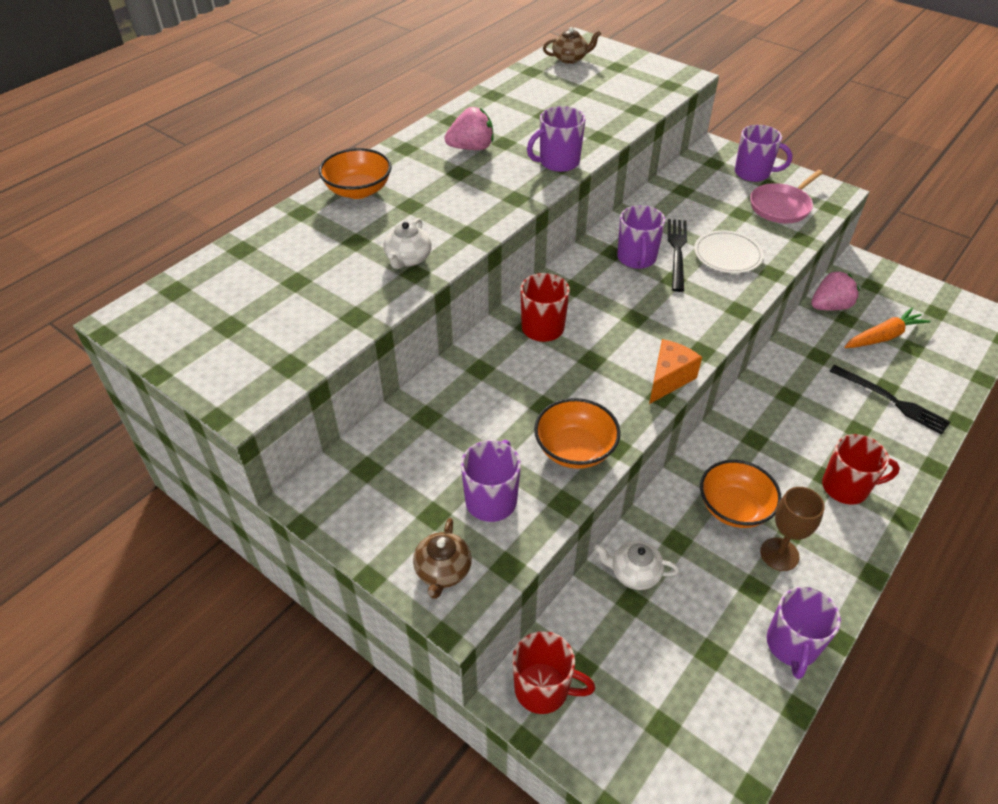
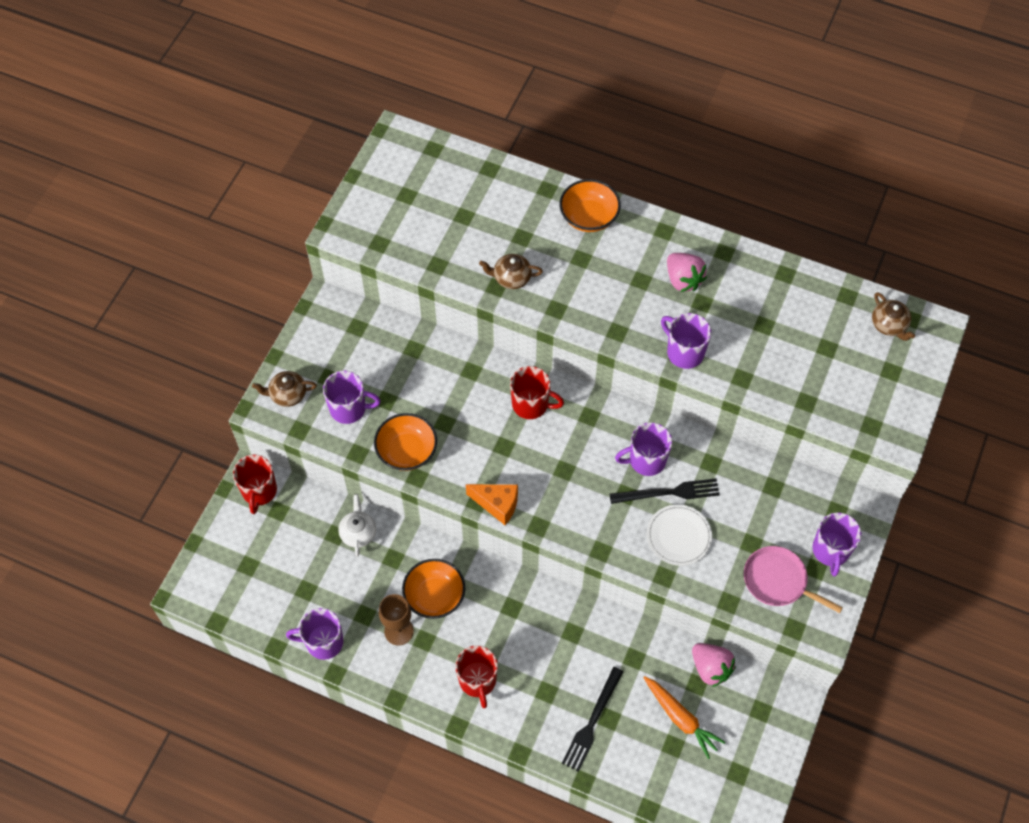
camera: 75 degrees right, 15 degrees up
white teapot [383,218,432,269] -> brown teapot [479,254,543,289]

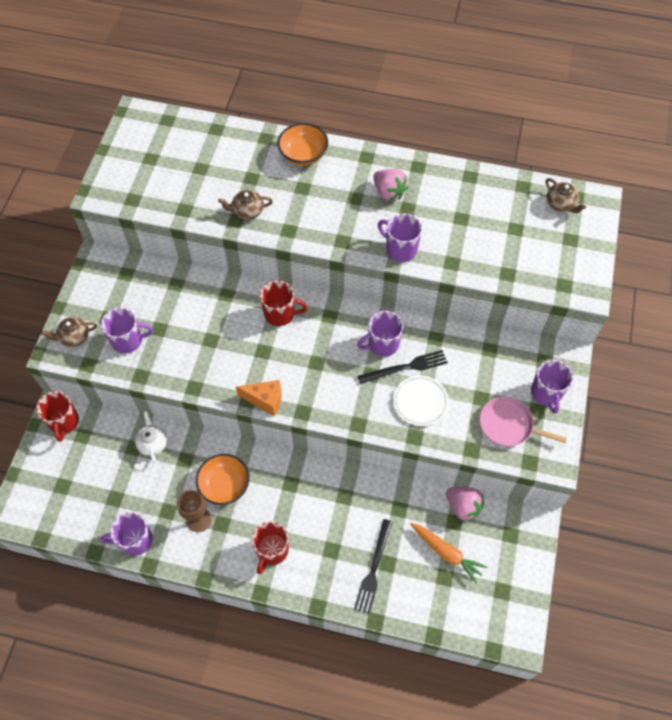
camera: 10 degrees left, 0 degrees up
orange bowl [374,413,437,471] -> none
red mug [455,645,498,708] -> red mug turned 45 degrees clockwise [252,521,289,574]

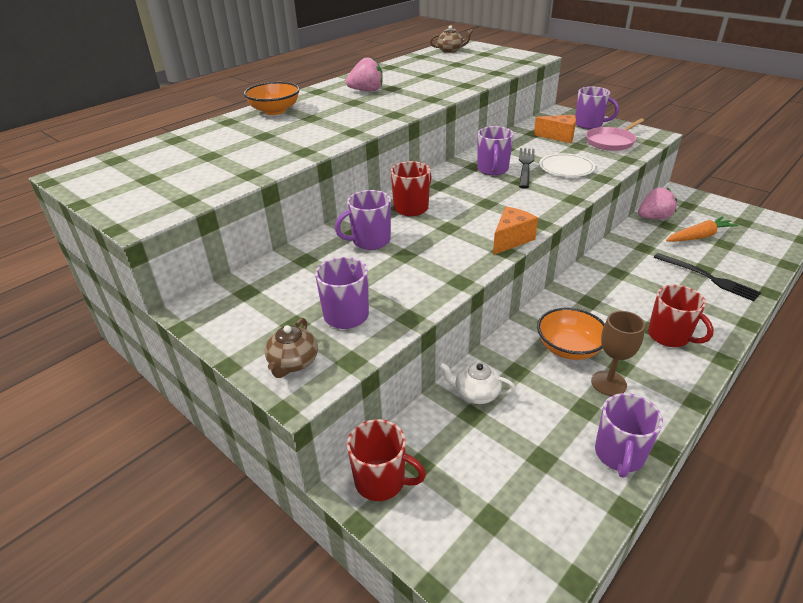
camera: 60 degrees left, 25 degrees down
brown teapot [218,190,273,220] -> none
purple mug [378,213,422,262] -> purple mug moved to [335,190,391,250]
none -> orange cheese [534,115,576,143]

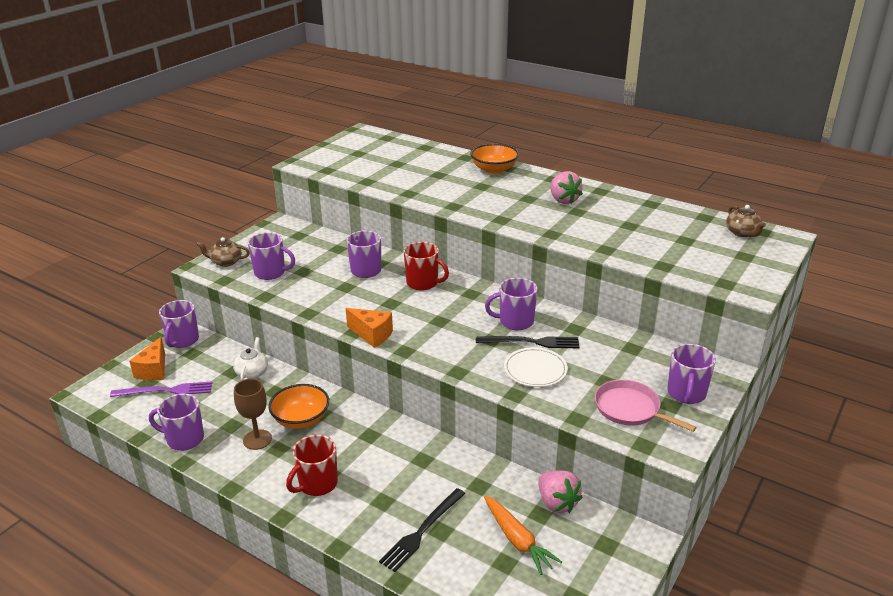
camera: 80 degrees right, 5 degrees down
red mug [347,419,426,501] -> purple mug [159,300,199,348]
orange cheese [534,115,576,143] -> orange cheese moved to [129,337,165,380]
none -> purple fork [110,381,213,397]

